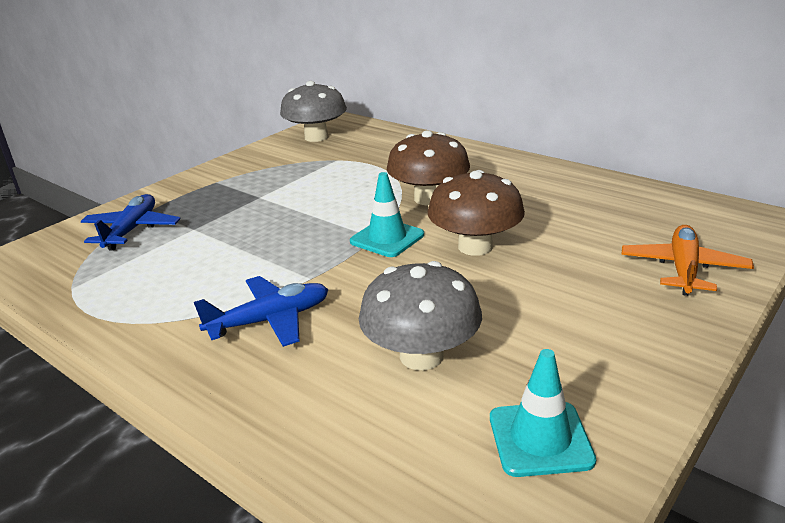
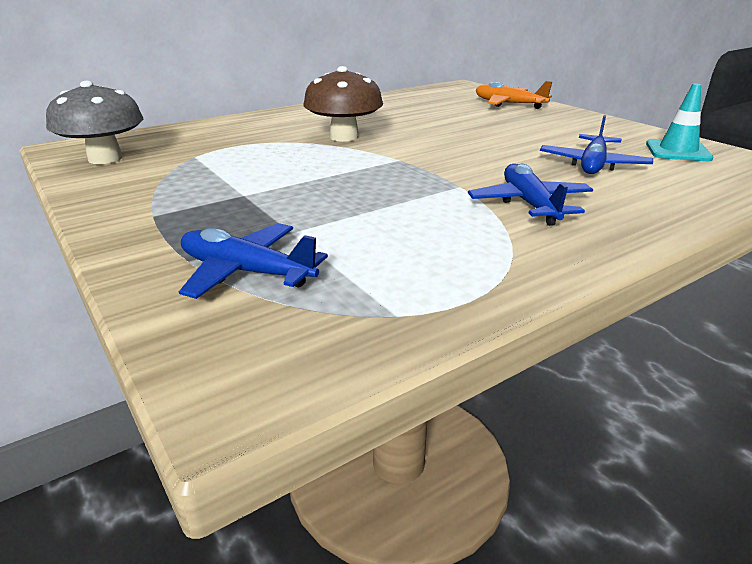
camera: 75 degrees left, 0 degrees up
turquoise traffic cone [350,172,424,257] -> none
grey mushroom [359,261,482,370] -> blue plane [540,115,653,174]
brown mushroom [428,170,525,256] -> none

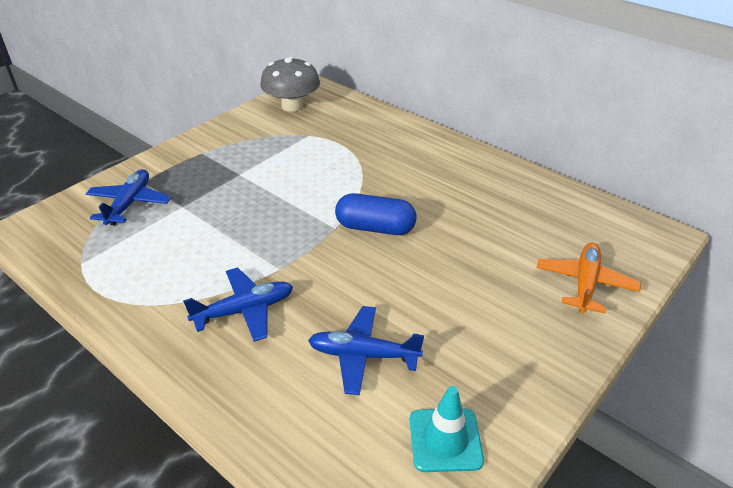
camera: 75 degrees right, 10 degrees up
brown mushroom [303,66,383,142] -> none
none -> blue capsule [335,193,417,235]

